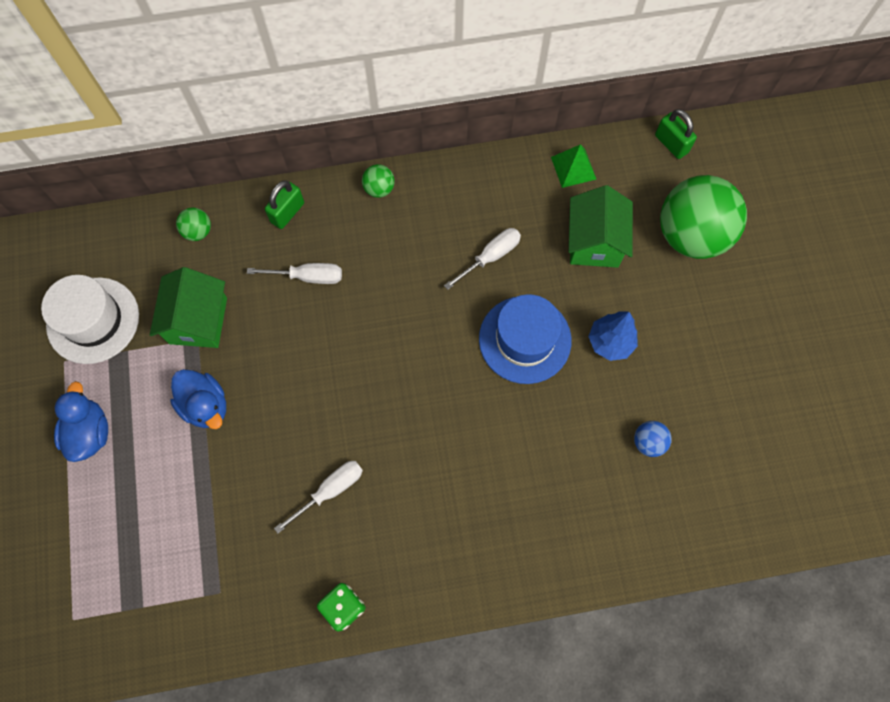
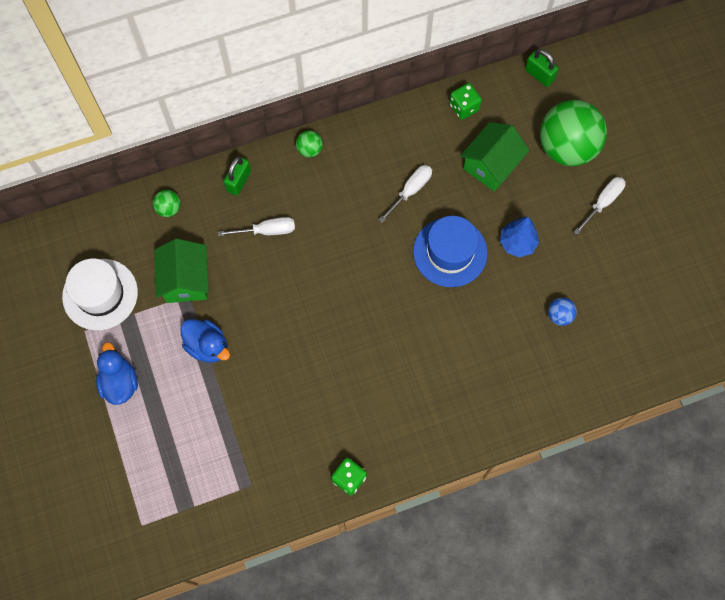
camera: 10 degrees left, 0 degrees up
white screwdriver [274,461,363,533] -> white screwdriver moved to [574,177,626,235]
green pyramid [551,144,596,188] -> green dice [449,83,482,120]
green house [569,185,633,268] -> green house turned 45 degrees clockwise [460,122,530,192]

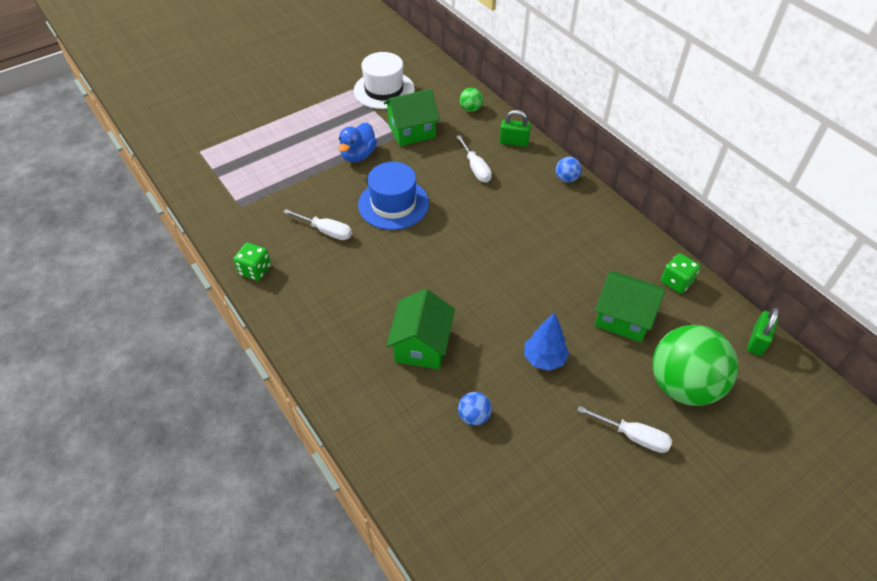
camera: 75 degrees right, 20 degrees down
blue duck [96,342,138,405] -> none
green ball [296,130,323,158] -> blue ball [556,157,582,183]
white screwdriver [379,165,432,223] -> white screwdriver moved to [283,209,352,240]
blue hat [413,216,488,287] -> blue hat moved to [358,162,429,230]
none -> green house [386,289,455,369]

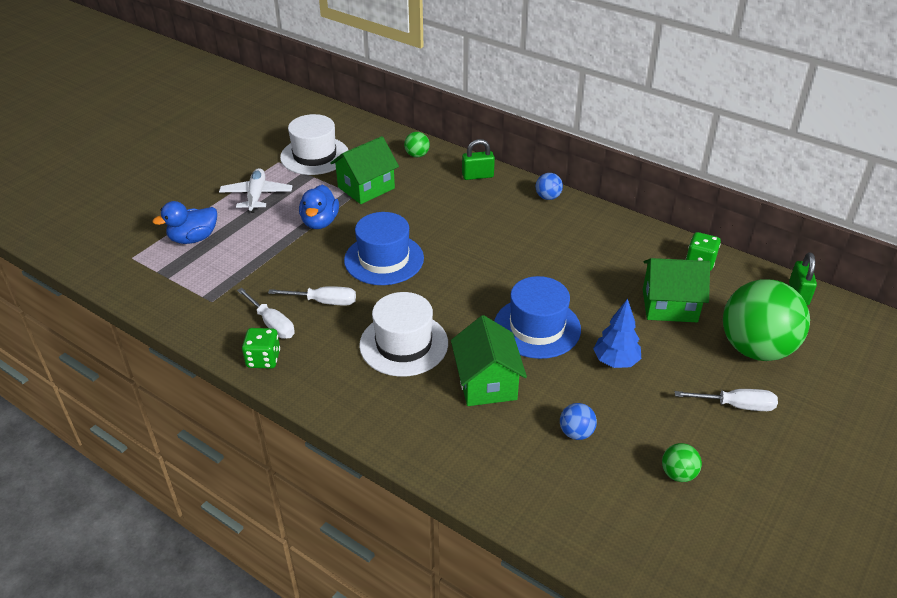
camera: 20 degrees left, 10 degrees down
white screwdriver [456,135,492,182] -> white screwdriver moved to [237,288,295,339]
none -> blue duck [153,201,217,244]
none -> white plane [219,168,292,213]
none -> white hat [359,292,448,377]
none -> blue hat [494,276,581,359]
none -> green ball [662,443,702,482]

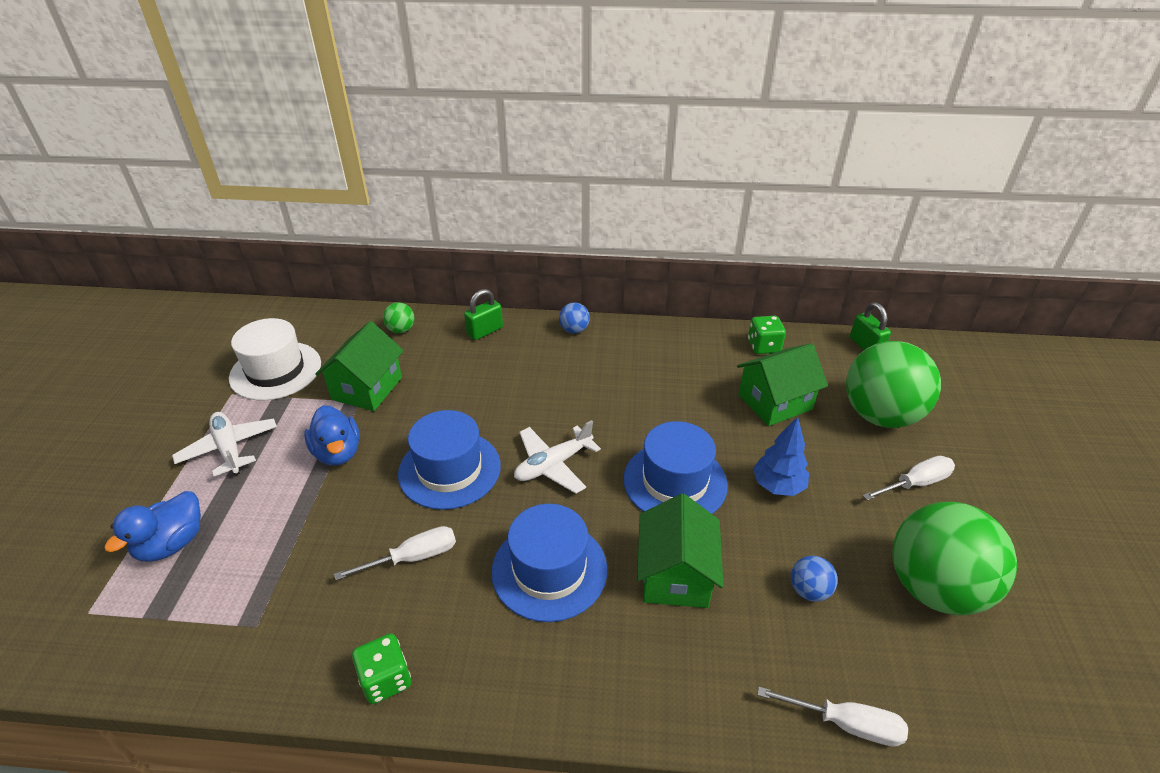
camera: 30 degrees left, 0 degrees up
white screwdriver [237,288,295,339] -> white screwdriver moved to [757,687,908,747]
white hat [359,292,448,377] -> blue hat [491,504,607,622]
green house [451,315,527,406] -> green house turned 45 degrees clockwise [637,494,724,608]
green ball [662,443,702,482] -> green ball [892,502,1017,615], size x2.41
none -> white plane [514,420,601,494]

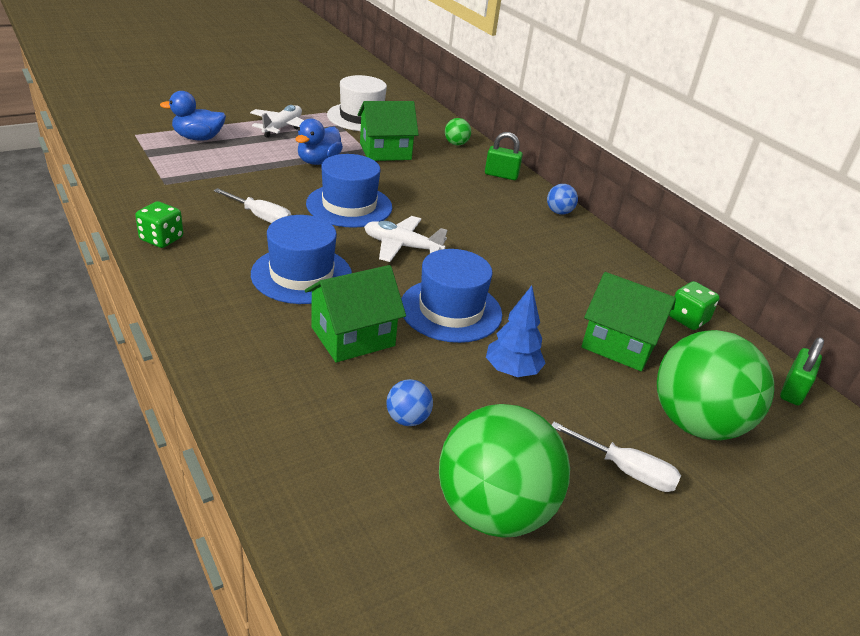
camera: 50 degrees right, 5 degrees down
white screwdriver [757,687,908,747] -> none

